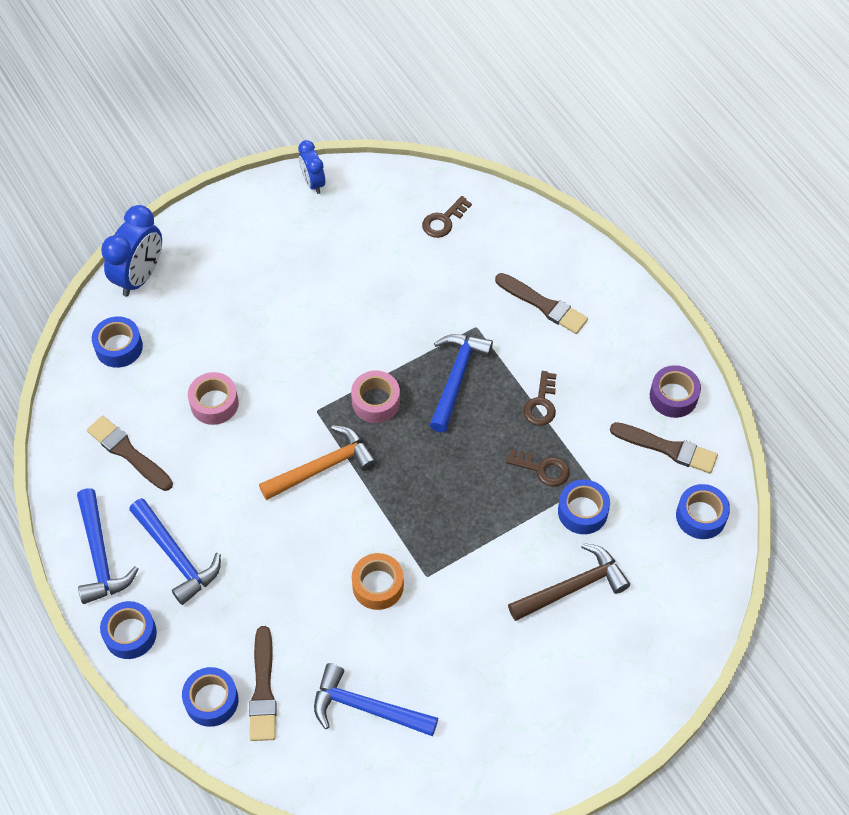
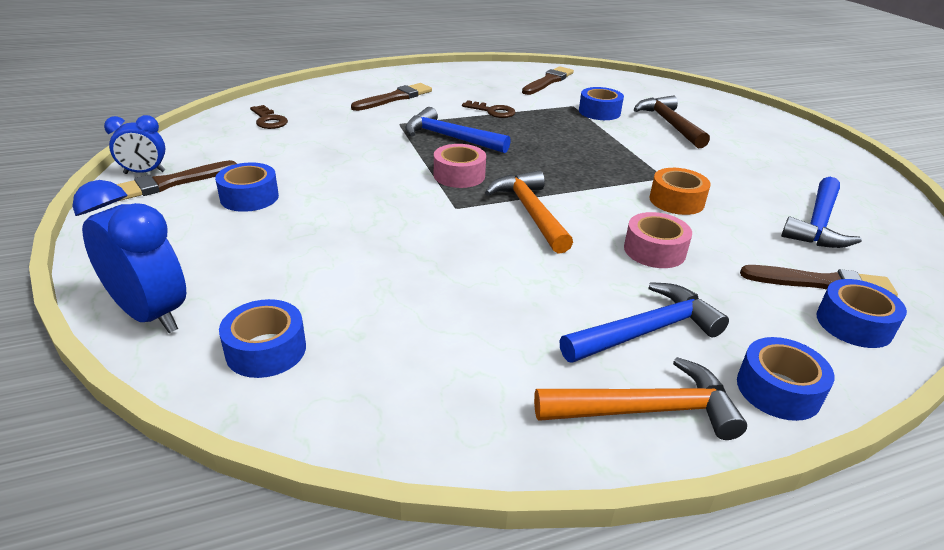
camera: 80 degrees left, 25 degrees down
blue hammer [77,488,138,604] -> orange hammer [534,357,747,440]
brown brush [87,416,173,491] -> brown brush moved to [116,160,237,201]
pink tape [188,372,239,425] -> pink tape moved to [624,212,692,268]
brown key [506,449,570,487] -> none
purple tape [650,365,701,418] -> none
blue tape [676,484,730,539] -> blue tape moved to [215,163,279,212]

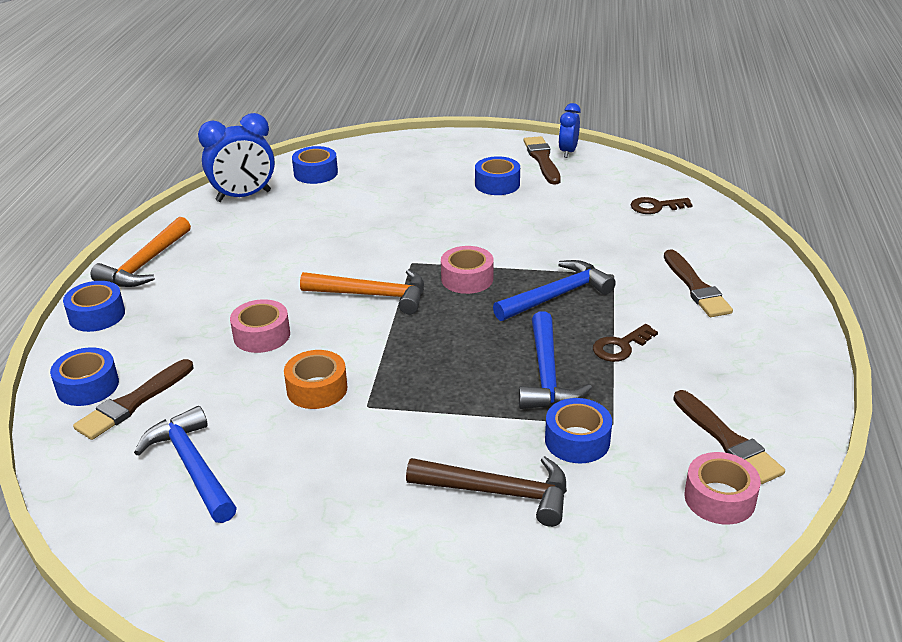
camera: 120 degrees right, 0 degrees up
blue clock [72,180,186,333] -> blue clock moved to [198,113,275,202]
blue hammer [559,282,729,363] -> blue hammer moved to [519,311,592,409]
none -> pink tape [684,452,761,525]

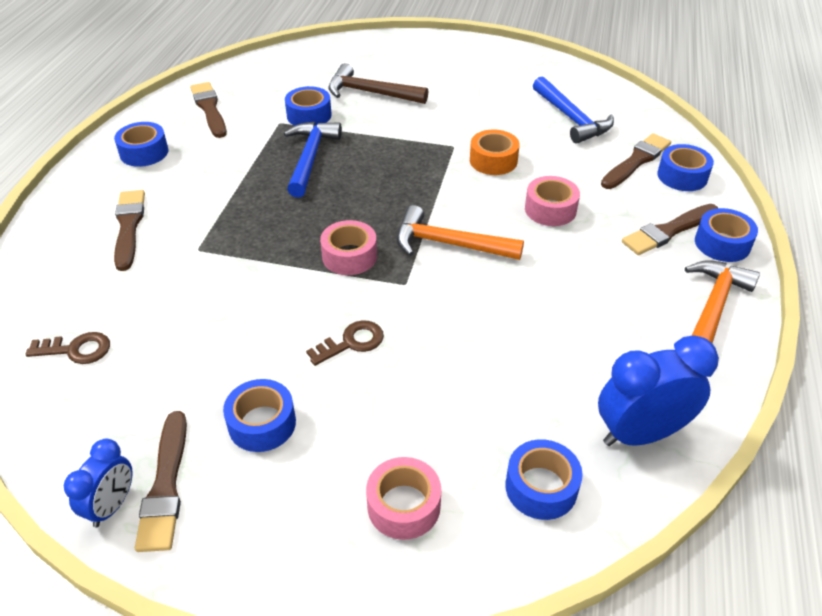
camera: 175 degrees left, 10 degrees up
blue hammer [493,260,616,321] -> none
brown key [593,324,658,362] -> brown key moved to [306,320,384,366]
pink tape [684,452,761,525] -> pink tape moved to [366,457,441,540]
none -> blue tape [114,122,169,167]
none -> brown brush [622,204,718,255]

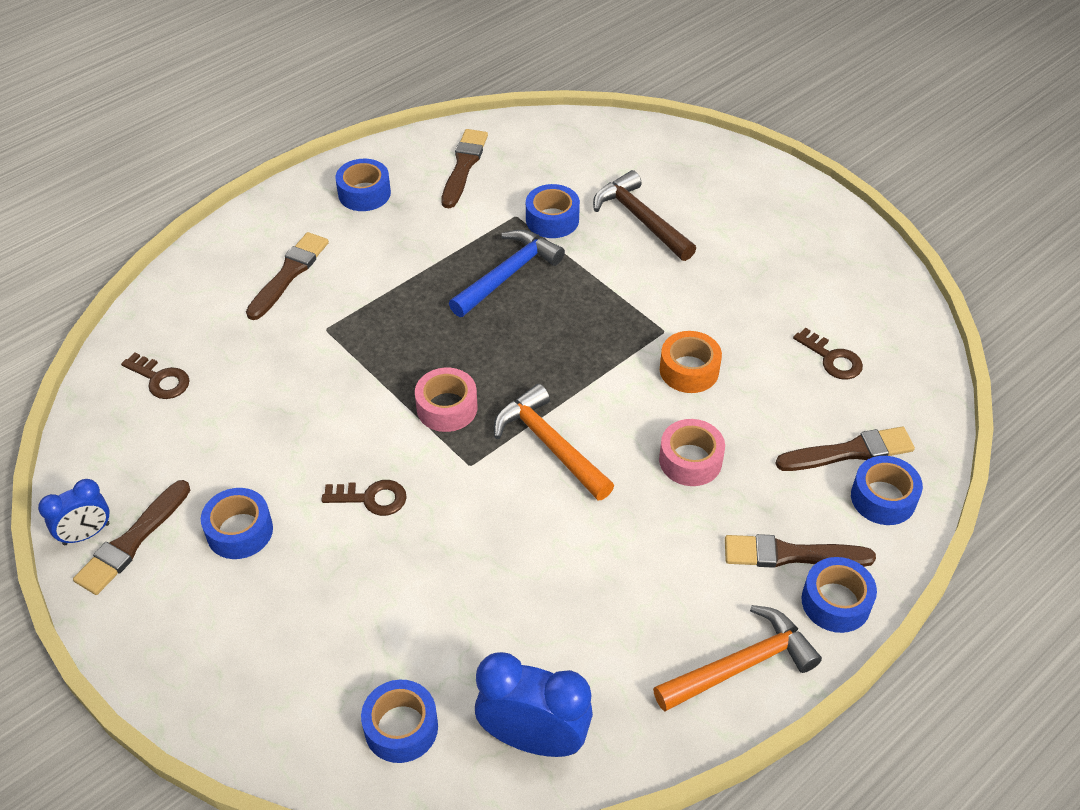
camera: 35 degrees right, 5 degrees up
pink tape [366,457,441,540] -> none
blue hammer [533,76,614,144] -> brown key [793,328,863,380]

